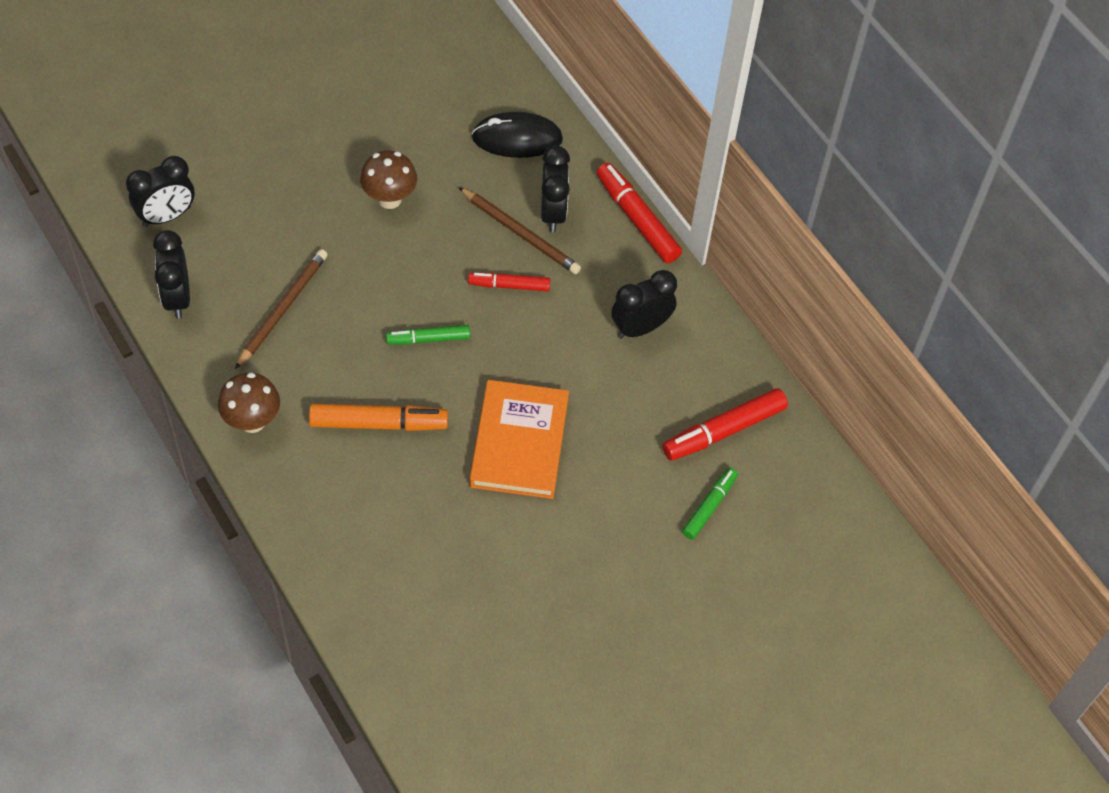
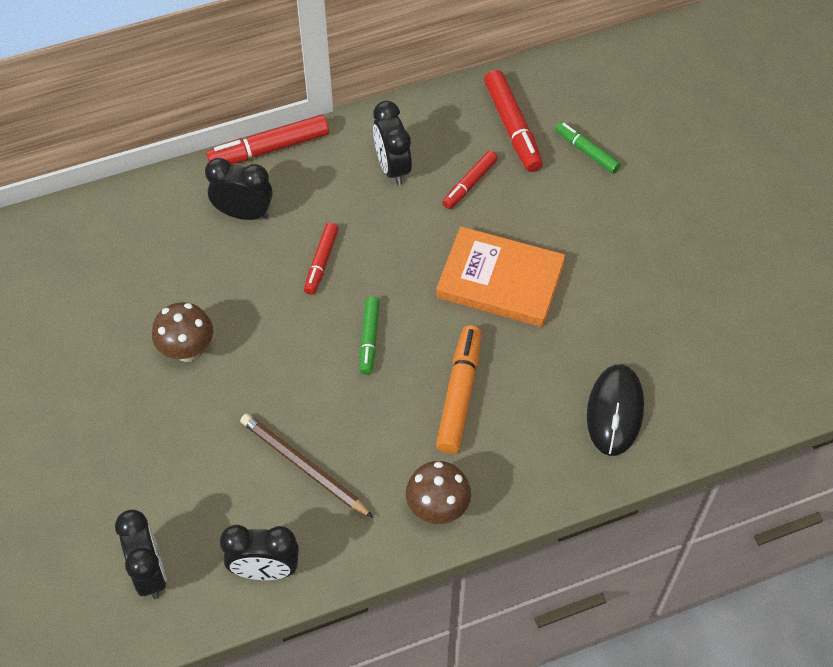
camera: 75 degrees left, 0 degrees up
brown pencil [458,187,581,274] -> none
black mouse [471,112,563,158] -> black mouse moved to [587,364,644,456]
none -> red marker [442,151,498,209]

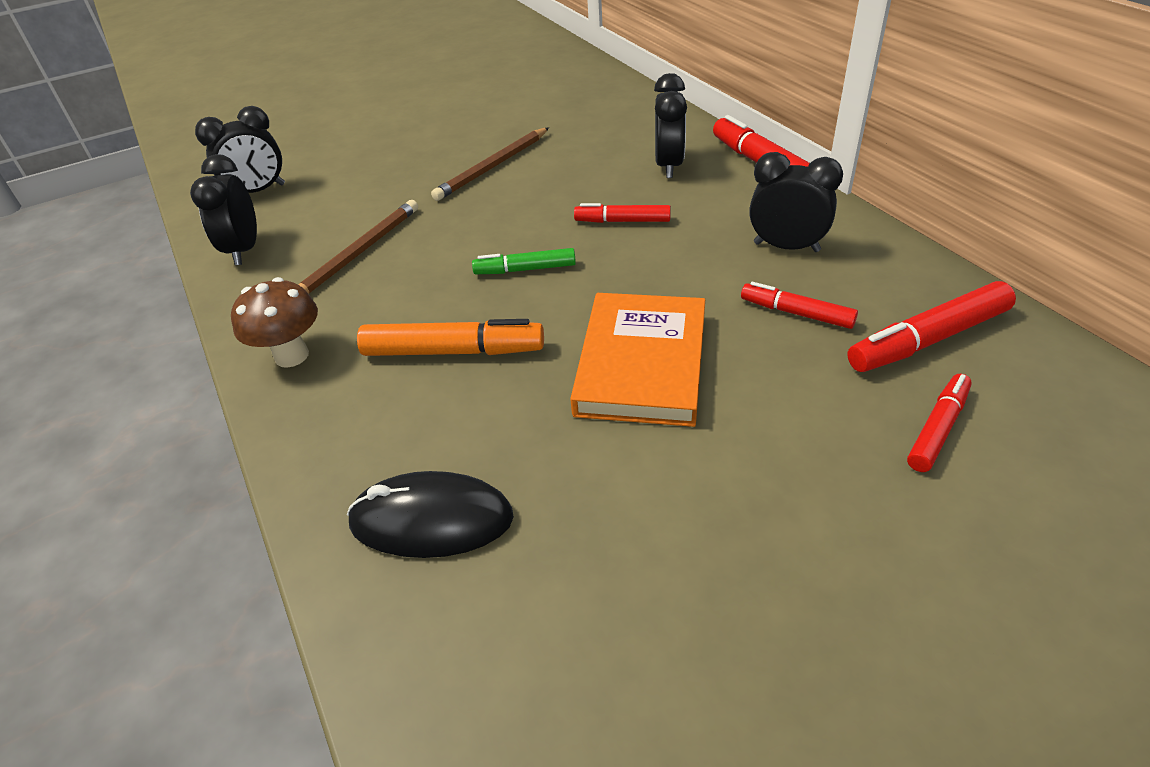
camera: 85 degrees right, 15 degrees down
brown mushroom [152,302,213,362] -> brown pencil [431,127,549,201]
black clock [373,101,412,186] -> black clock turned 45 degrees clockwise [749,152,843,252]
green marker [555,122,621,174] -> red marker [907,374,972,472]

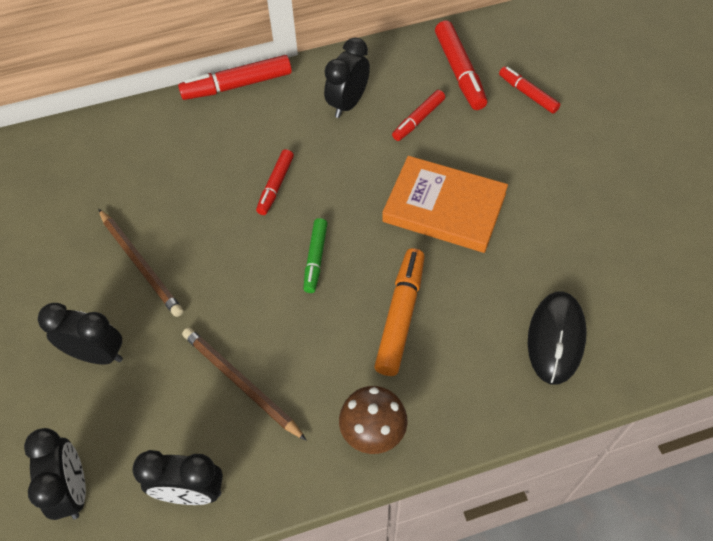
camera: 80 degrees left, 15 degrees up
black clock [654,73,687,178] -> black clock moved to [38,303,123,365]

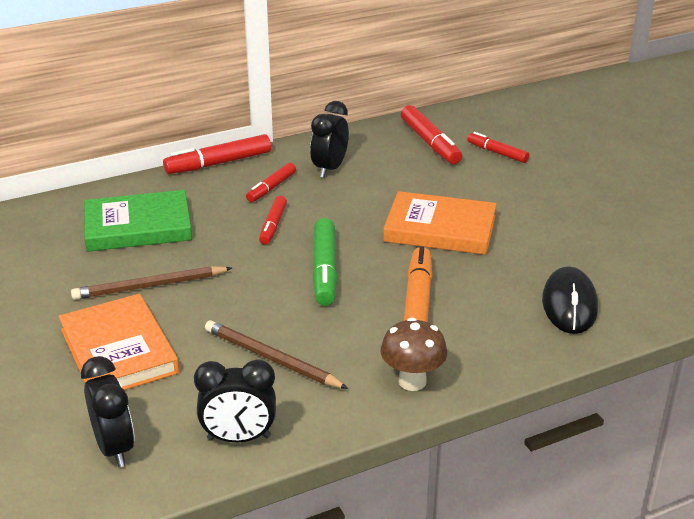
camera: 10 degrees left, 25 degrees down
black clock [38,303,123,365] -> orange book [58,294,179,390]
brown pencil [99,209,183,317] -> brown pencil turned 120 degrees clockwise [71,266,232,300]
green marker [303,218,327,293] -> green marker [312,218,338,306], size x1.60
red marker [392,90,445,141] -> red marker moved to [246,163,296,202]
none -> green book [84,190,192,252]

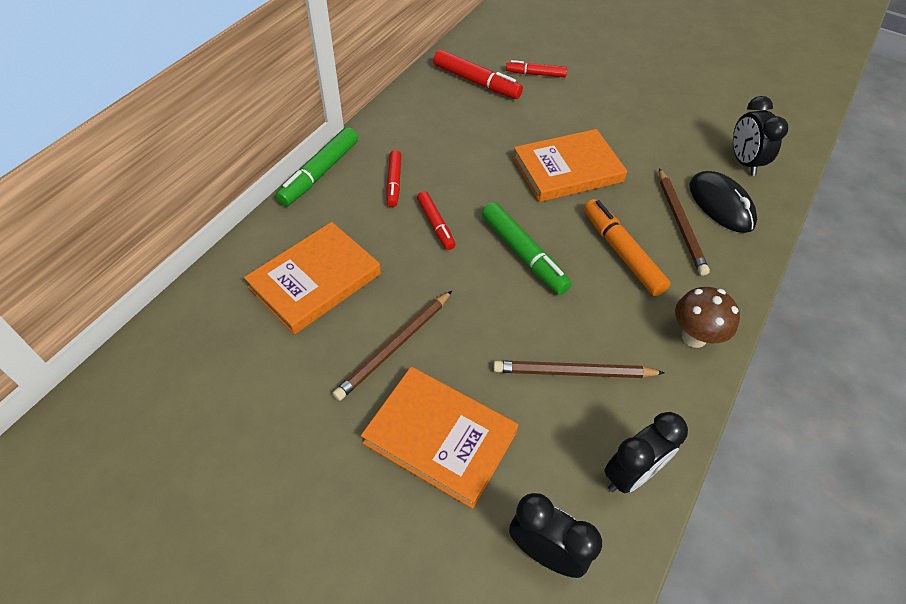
camera: 35 degrees left, 20 degrees up
green book [84,190,192,252] -> orange book [244,222,381,335]
red marker [163,134,271,174] -> green marker [275,127,358,206]
black clock [310,101,349,178] -> black clock moved to [733,96,788,176]
none -> brown pencil [659,168,710,276]

